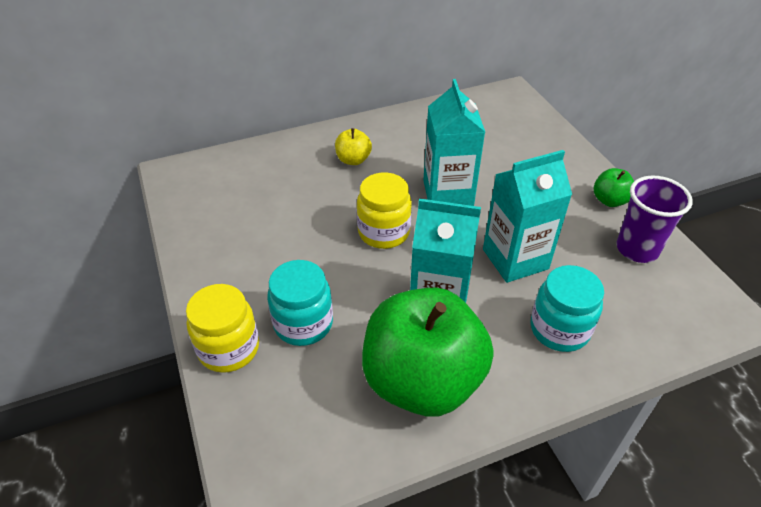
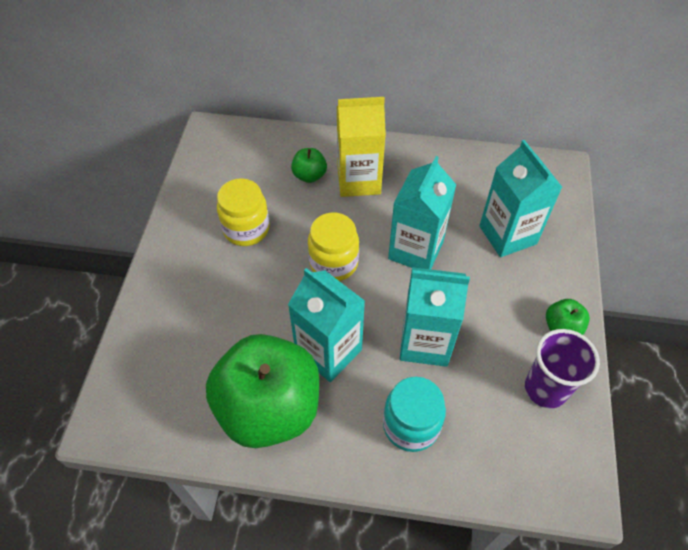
camera: 30 degrees right, 10 degrees up
yellow jar [186,284,259,373] -> yellow jar moved to [217,178,270,246]
turquoise jar [267,260,333,346] -> none
yellow apple [335,128,372,165] -> yellow carton [337,97,386,197]
none -> green apple [291,148,327,183]
none -> turquoise carton [479,140,562,257]

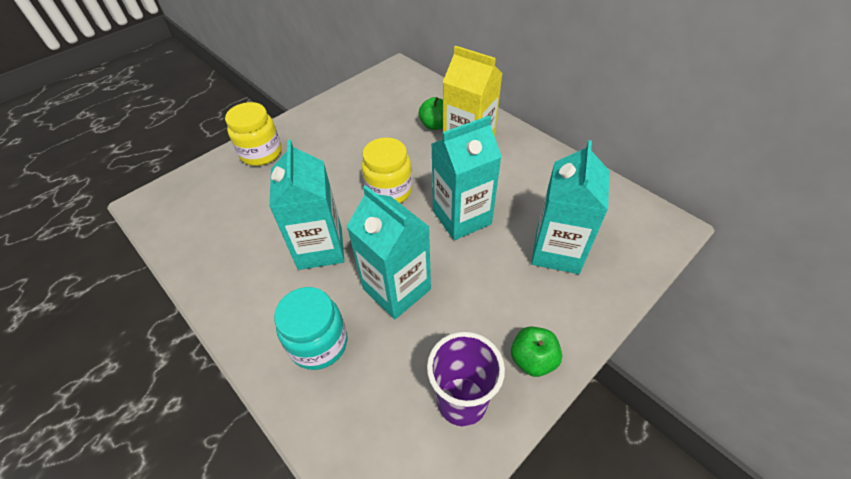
camera: 40 degrees right, 5 degrees down
green apple [206,334,319,448] -> none
yellow jar [217,178,270,246] -> yellow jar moved to [225,102,282,166]

